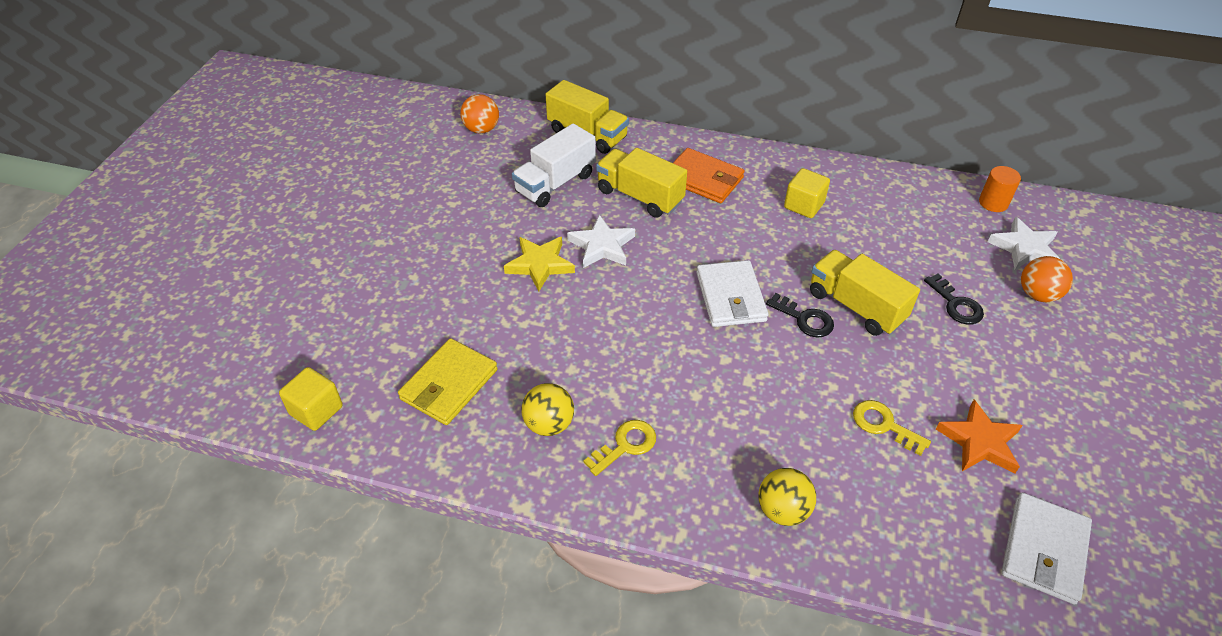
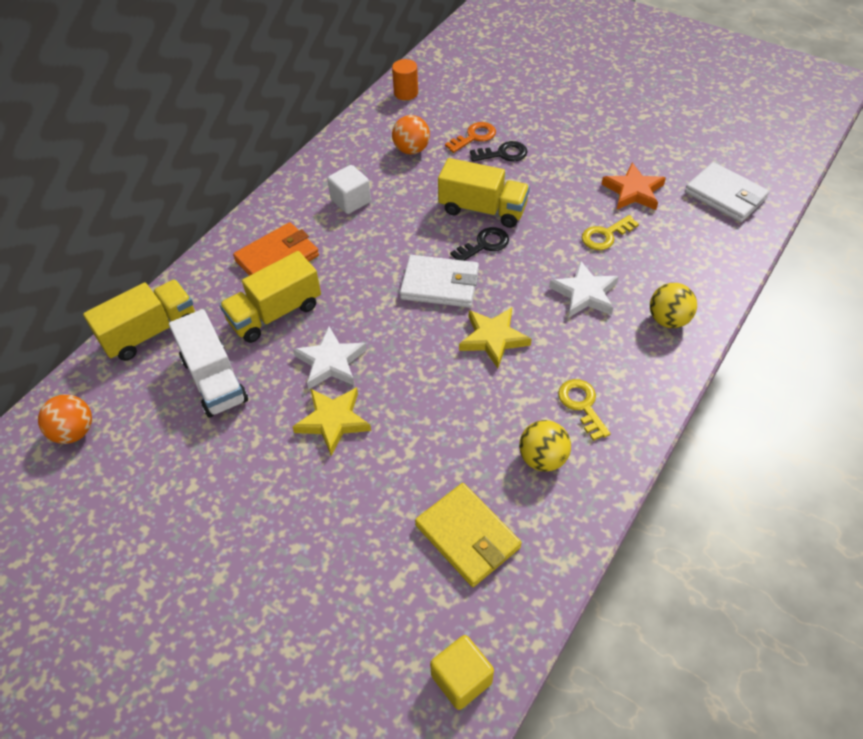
camera: 70 degrees left, 5 degrees up
yellow cube [784,168,830,218] -> white cube [327,165,371,214]
yellow truck [810,250,920,336] -> yellow truck turned 135 degrees counterclockwise [438,158,530,228]
white star [988,216,1060,270] -> white star moved to [549,260,619,318]
orange ball [1021,256,1073,302] -> orange ball moved to [392,115,430,155]
none -> orange key [445,122,496,153]
none -> yellow star [459,307,531,369]

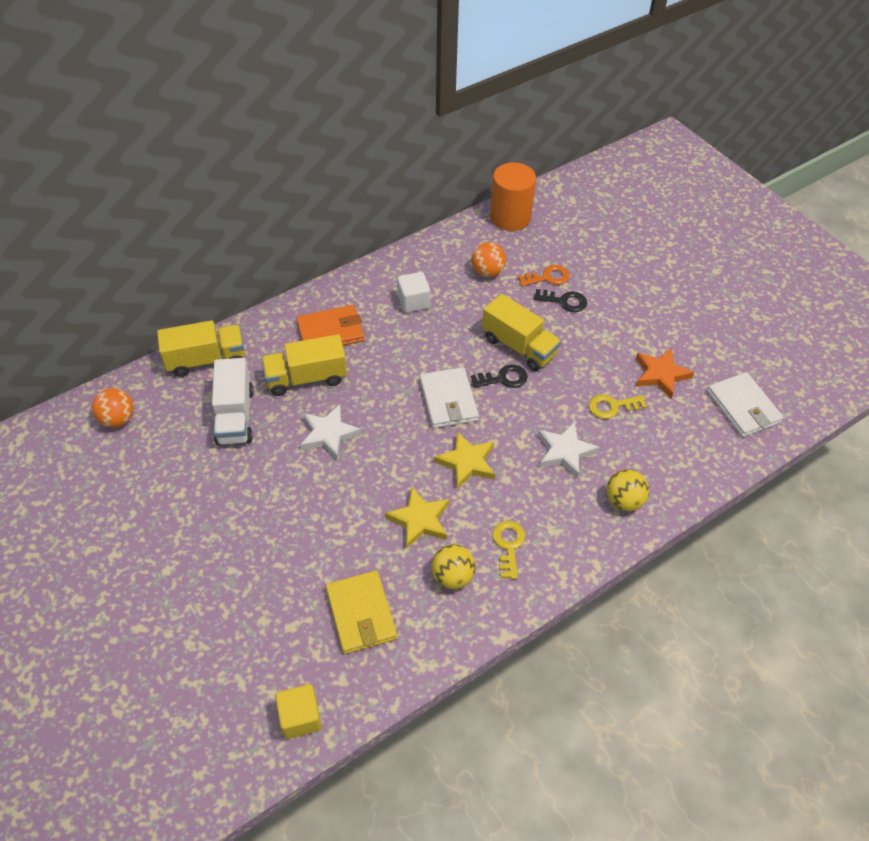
camera: 20 degrees right, 0 degrees up
yellow star [292,387,371,456] -> yellow star moved to [385,487,449,549]
orange cylinder [392,59,418,100] -> orange cylinder [490,163,536,231], size x1.82
white wallet [400,255,479,308] -> white wallet turned 45 degrees clockwise [420,367,479,428]

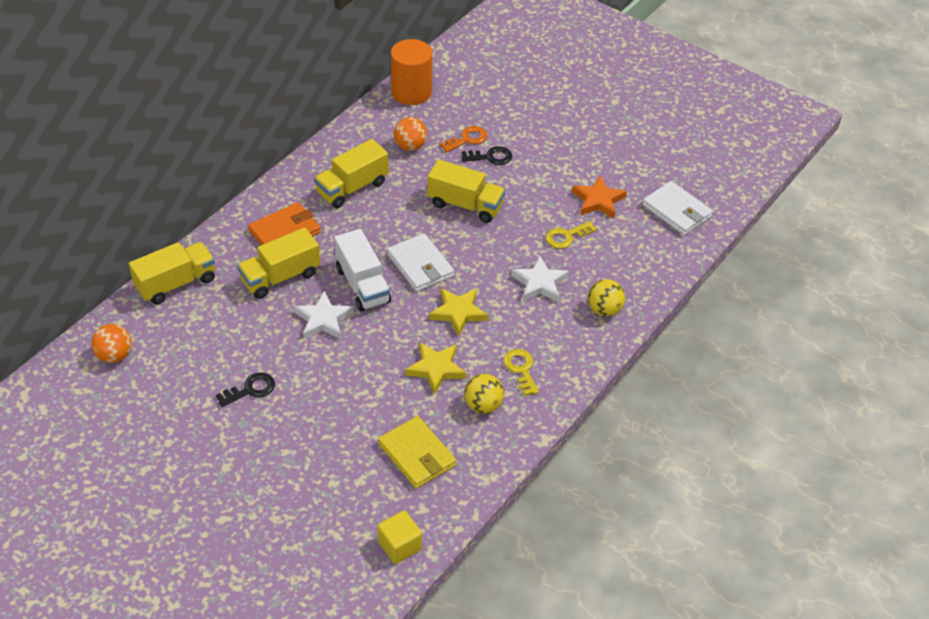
camera: 20 degrees left, 5 degrees down
white truck [212,358,254,445] -> white truck moved to [334,229,391,312]
white cube [397,272,430,313] -> yellow truck [314,139,389,208]
black key [471,364,528,388] -> black key moved to [216,372,275,407]

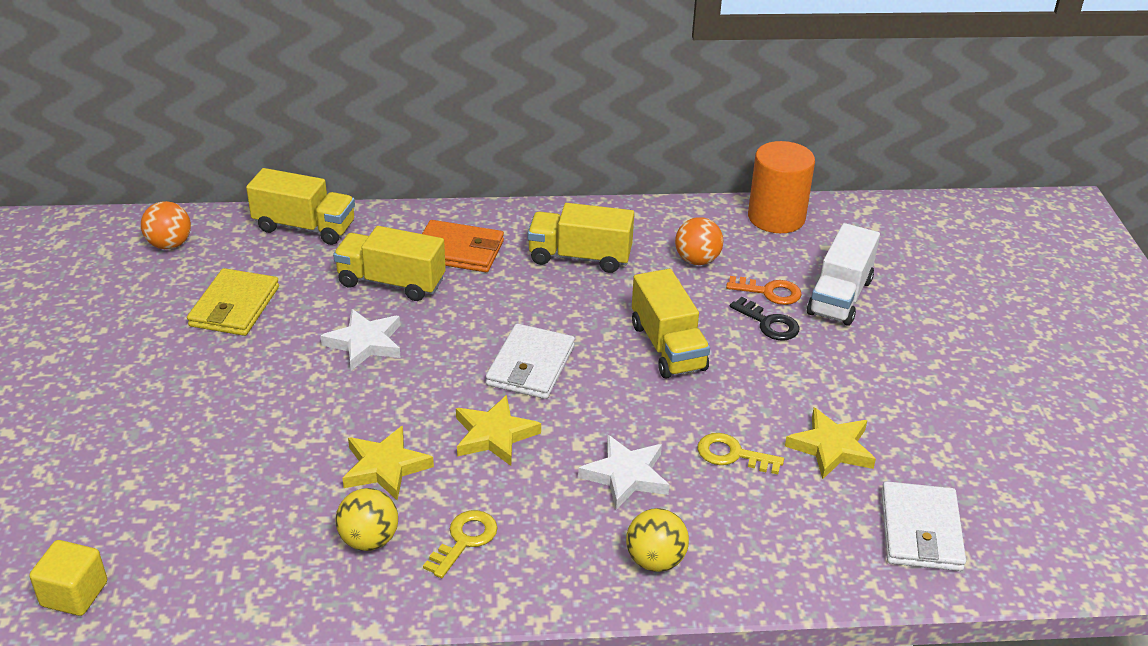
camera: 50 degrees right, 10 degrees down
black key [216,372,275,407] -> none
white truck [334,229,391,312] -> white truck moved to [807,223,880,326]
yellow wallet [378,416,456,489] -> yellow wallet moved to [187,268,279,336]
orange star [572,175,627,219] -> yellow star [785,408,876,480]

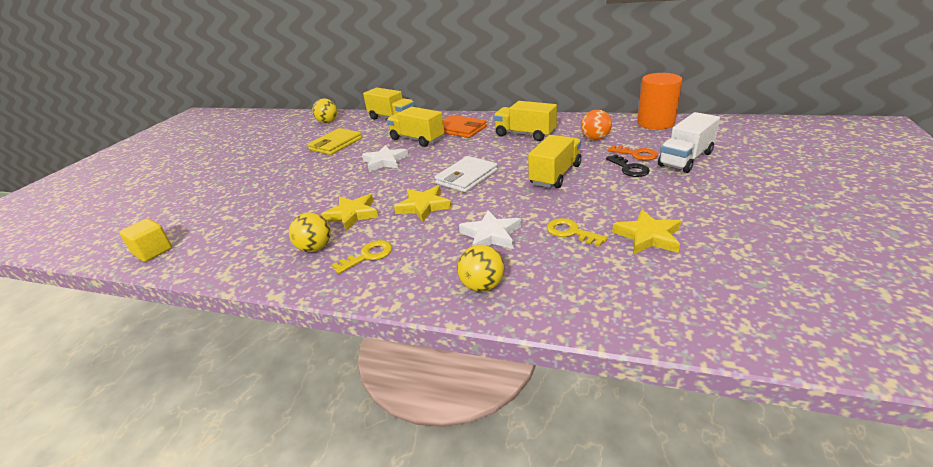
camera: 25 degrees right, 5 degrees down
orange ball [141,201,191,249] -> yellow ball [312,99,337,123]
yellow truck [632,269,710,379] -> yellow truck turned 150 degrees counterclockwise [528,135,582,188]
white wallet [881,481,966,571] -> none

